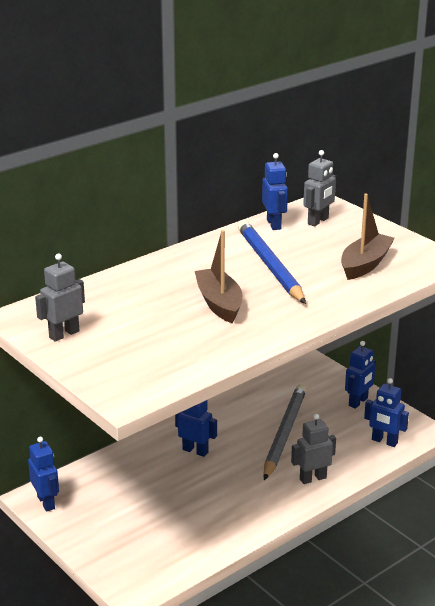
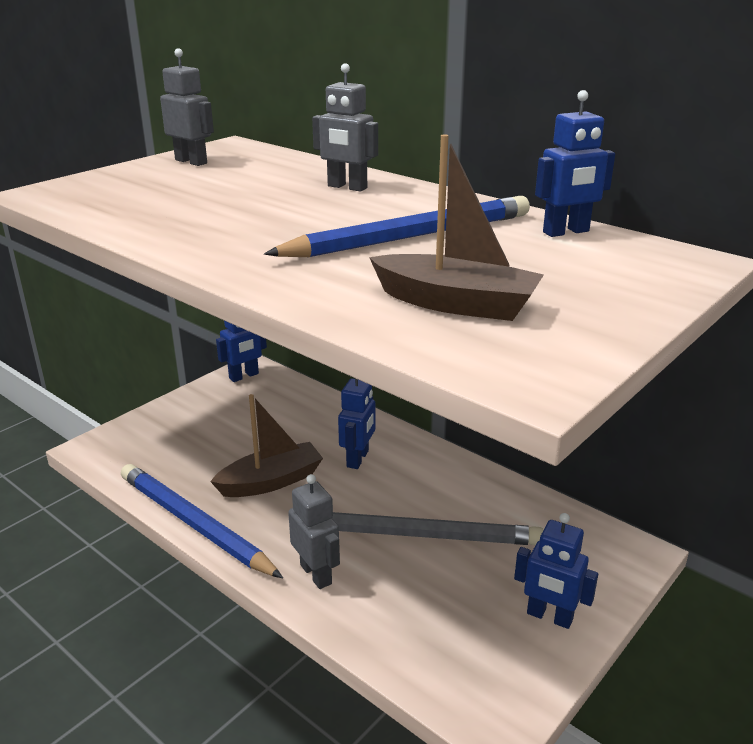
camera: 80 degrees right, 0 degrees up
brown boat [195,230,242,323] -> brown boat moved to [210,394,323,497]
grey robot [303,150,337,226] -> grey robot moved to [312,63,378,192]
blue robot [364,378,409,447] -> none
none -> blue pencil [121,464,283,578]

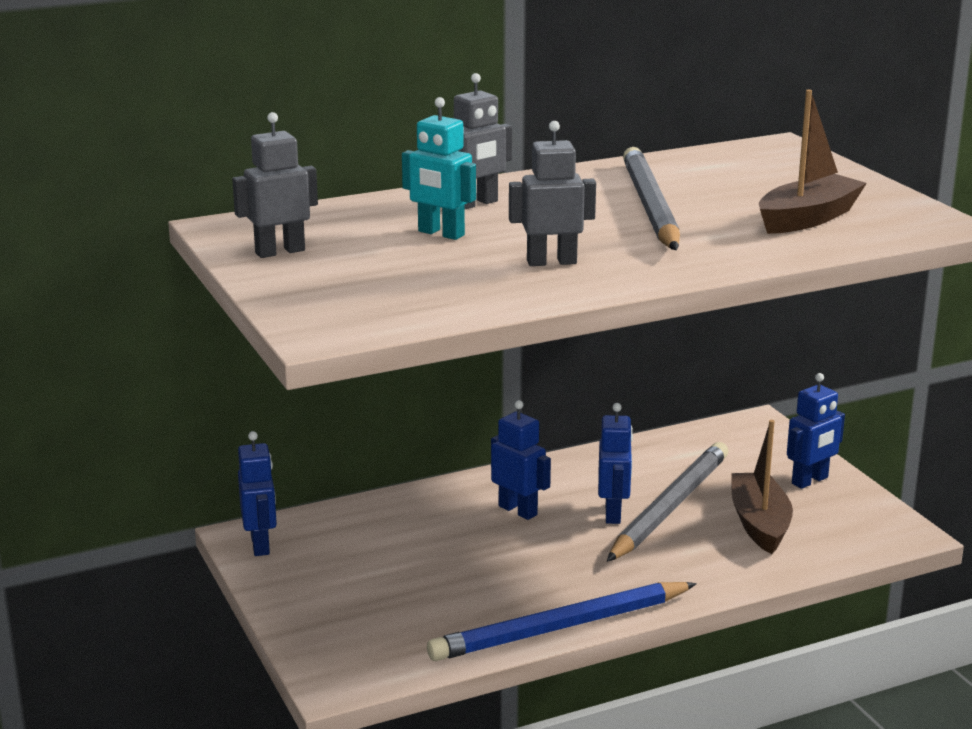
camera: 65 degrees left, 5 degrees down
brown boat [210,394,323,497] -> brown boat moved to [731,420,793,554]
blue pencil [264,196,530,257] -> grey pencil [623,147,680,250]
grey robot [288,474,340,589] -> grey robot moved to [509,121,596,266]
blue robot [535,90,615,237] -> blue robot moved to [598,403,633,524]
none -> turquoise robot [402,97,476,240]

